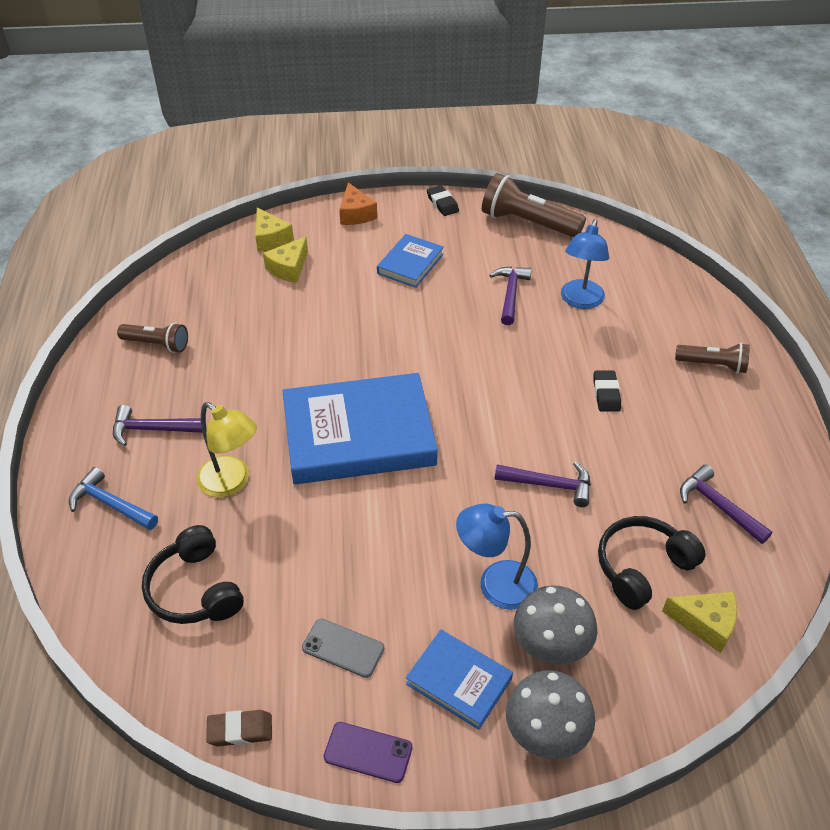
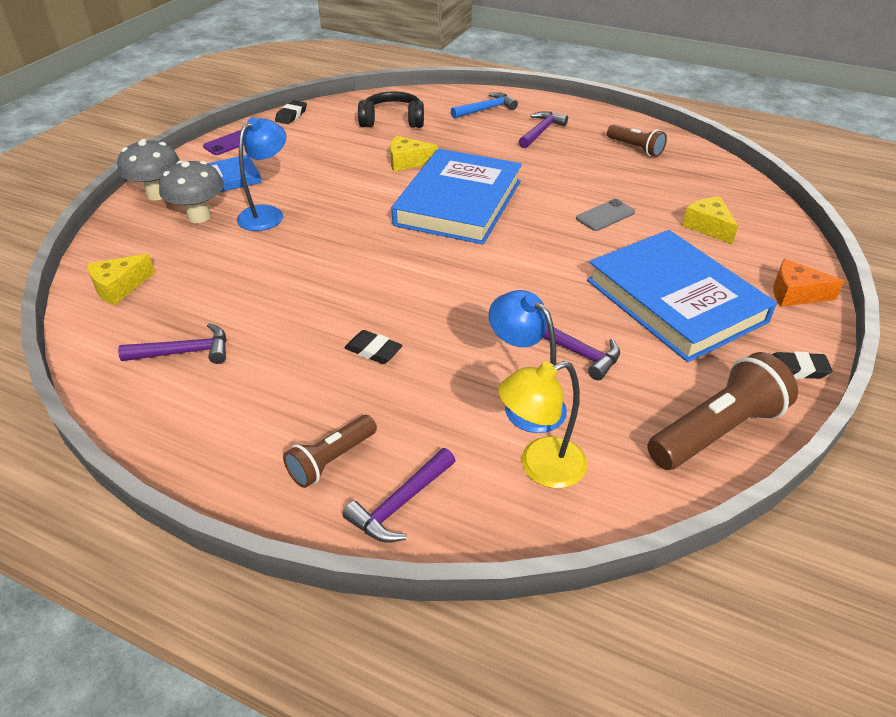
camera: 120 degrees right, 5 degrees down
brown flashlight [117,323,188,353] -> brown flashlight turned 90 degrees counterclockwise [607,125,667,157]
yellow lamp [196,402,257,497] -> yellow lamp moved to [498,361,588,488]
brown eraser [206,710,272,746] -> black eraser [275,100,307,124]
yellow cheese [255,207,294,252] -> yellow cheese moved to [390,136,438,172]
grey phone [302,618,385,678] -> grey phone moved to [576,199,635,231]
blue book [377,234,444,288] -> blue book [587,230,777,362], size x2.01
purple hammer [495,462,591,507] -> purple hammer moved to [342,448,456,543]
black headphones [598,516,706,610] -> none

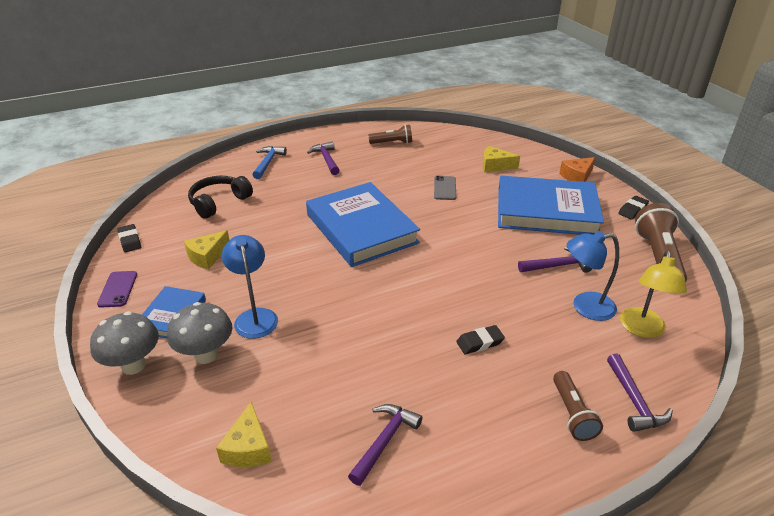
camera: 50 degrees left, 5 degrees down
yellow cheese [390,136,438,172] -> yellow cheese moved to [184,230,229,270]

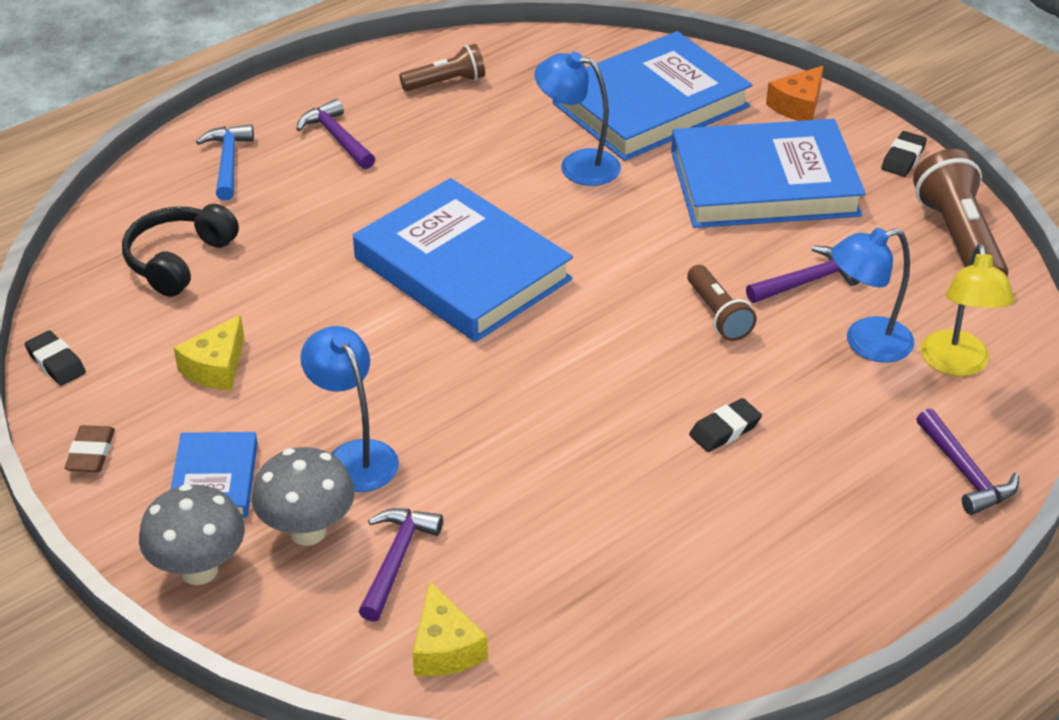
camera: 15 degrees left, 5 degrees up
purple phone [97,271,137,308] -> brown eraser [65,425,115,472]
purple hammer [348,404,423,486] -> purple hammer moved to [358,508,443,622]
grey phone [434,176,456,200] -> blue lamp [534,52,621,186]
yellow cheese [483,146,520,172] -> blue book [553,31,752,161]
brown flashlight [553,371,603,441] -> brown flashlight moved to [687,265,757,341]

